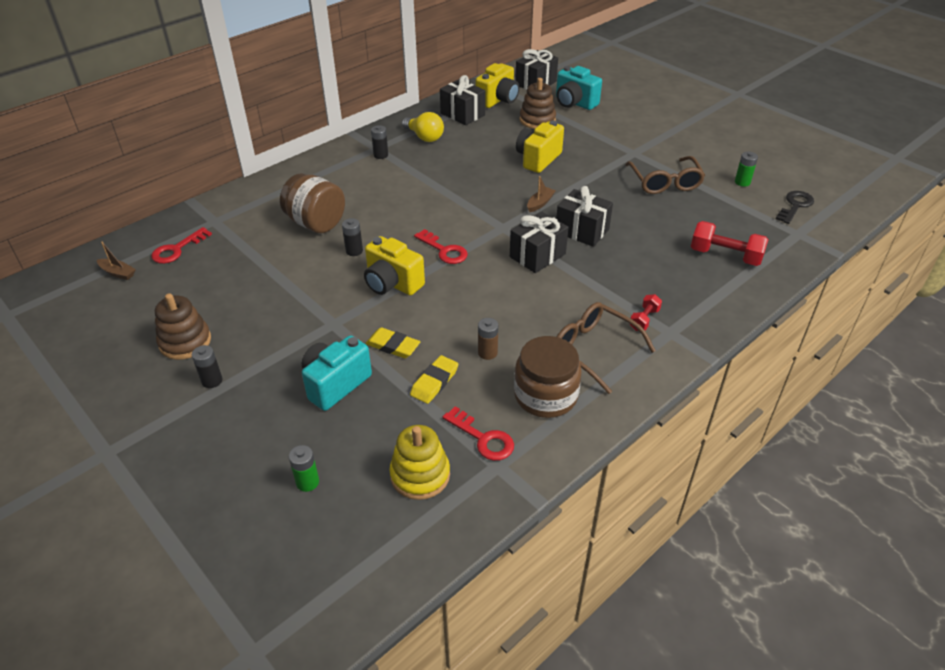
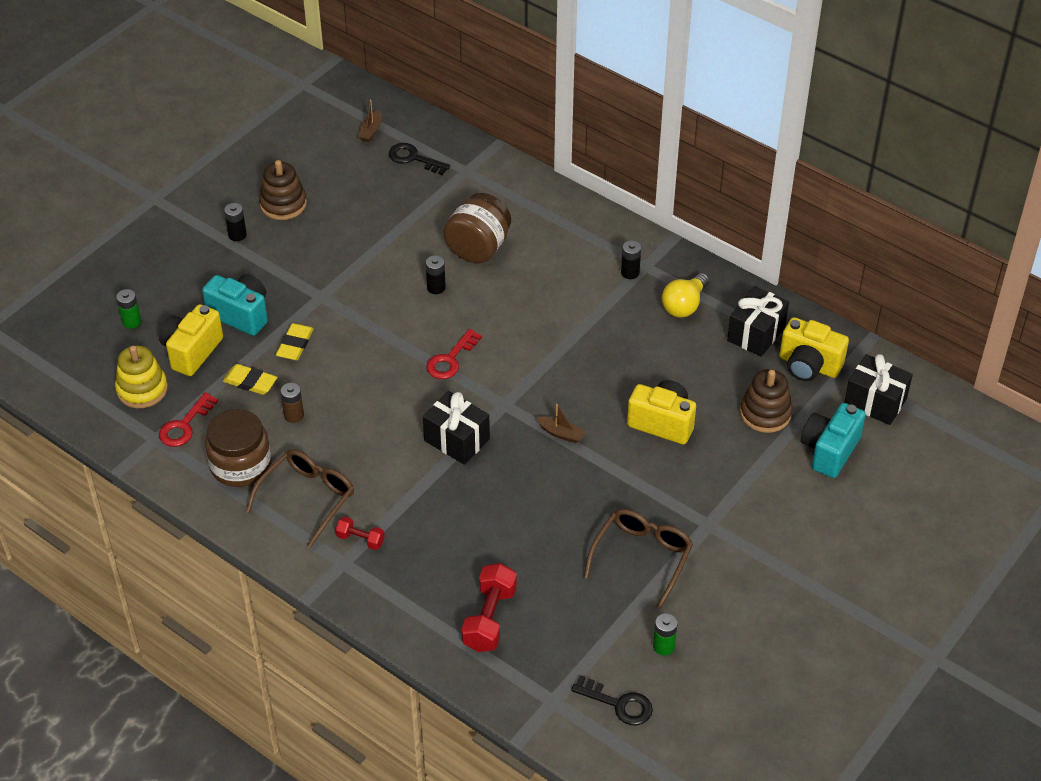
camera: 80 degrees right, 5 degrees up
red key [151,227,212,264] -> black key [389,143,450,175]
yellow camera [364,236,425,295] -> yellow camera moved to [159,304,223,376]
black gift [556,186,613,247] -> none
brown glasses [625,156,705,194] -> brown glasses turned 135 degrees clockwise [584,509,693,609]

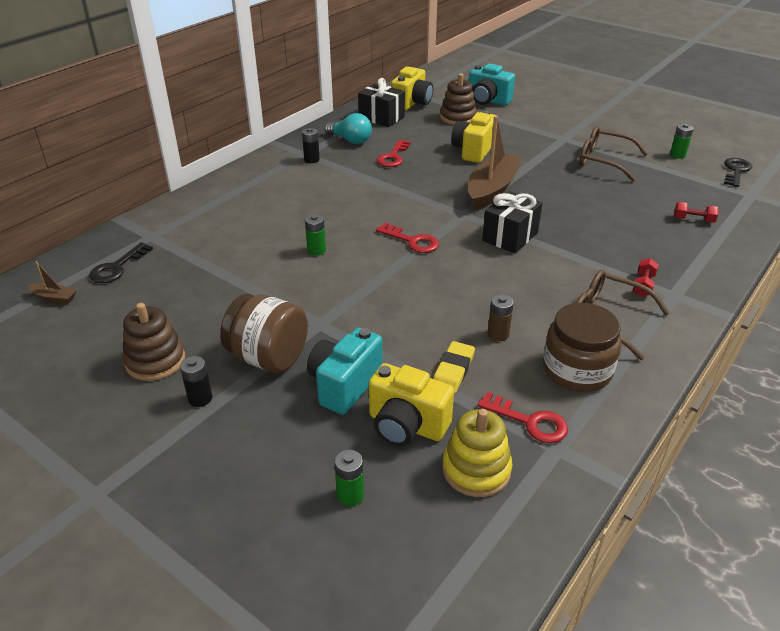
camera: 90 degrees left, 10 degrees down
yellow eraser [276,323,314,360] -> none
black battery [426,255,446,294] -> green battery [305,214,326,256]
brown jar [443,193,511,263] -> brown jar moved to [220,294,308,373]
red dumbbell [461,563,517,652] -> red dumbbell [674,202,719,223], size x0.56
brown boat [536,404,586,443] -> brown boat [468,116,523,211], size x2.35
yellow light bulb [662,273,709,318] -> turquoise light bulb [325,113,372,144]
black gift [844,354,913,425] -> none
none -> red key [377,140,411,167]

